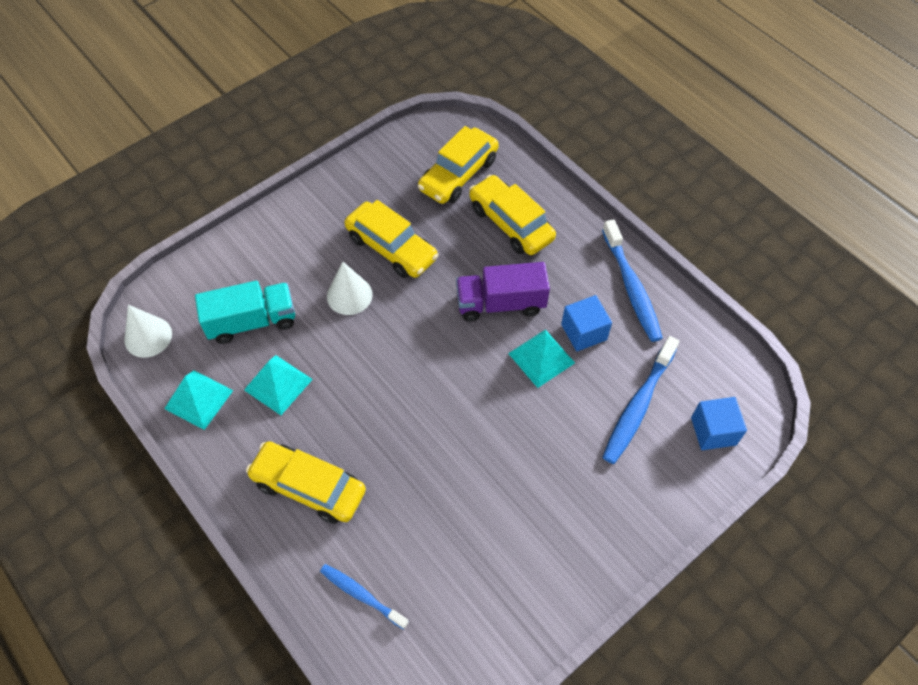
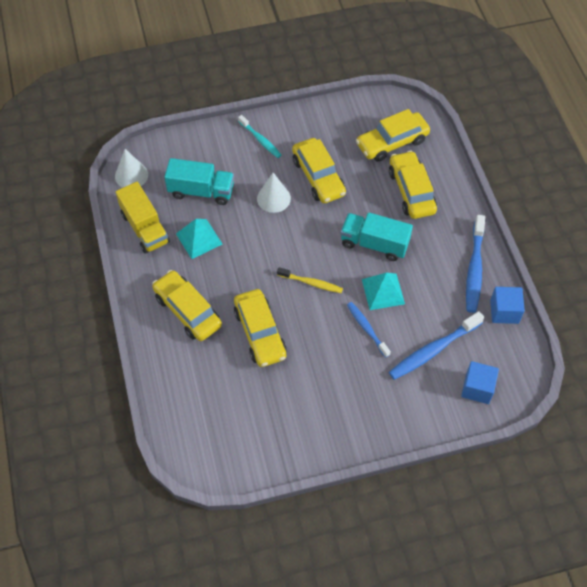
camera: 25 degrees right, 0 degrees up
turquoise pyramid [164,370,233,430] -> yellow truck [116,182,170,254]
blue toothbrush [320,564,409,629] -> blue toothbrush moved to [347,302,391,358]
purple truck [456,262,550,322] -> turquoise truck [341,212,413,261]
blue cube [561,295,612,351] -> blue cube moved to [490,287,525,324]
none -> yellow car [234,289,287,367]
none -> turquoise toothbrush [238,115,281,158]
none -> yellow toothbrush [277,267,343,293]

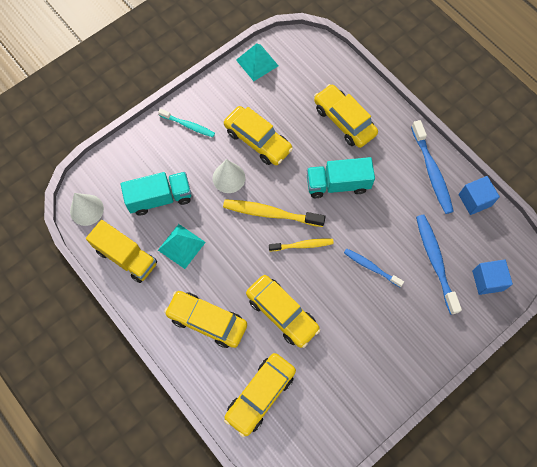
camera: 25 degrees left, 10 degrees up
yellow car [356,109,430,162] -> yellow car moved to [224,353,296,437]
turquoise pyramid [362,273,405,310] -> turquoise pyramid moved to [236,43,279,81]
blue toothbrush [389,311,484,380] -> blue toothbrush turned 135 degrees clockwise [416,215,462,315]
none -> yellow toothbrush [223,199,326,227]

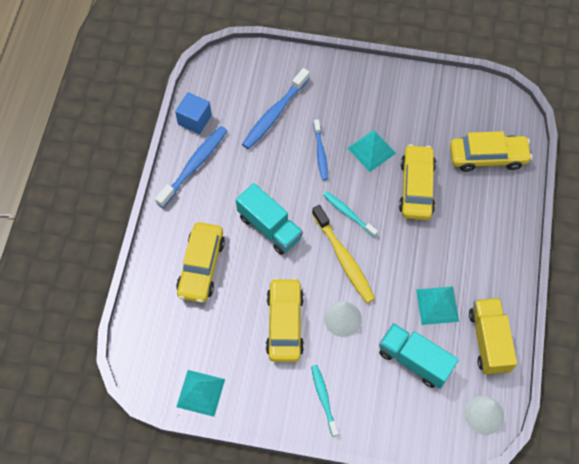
camera: 130 degrees left, 5 degrees down
yellow car [164,291,247,348] -> none
yellow toothbrush [269,239,334,251] -> turquoise toothbrush [323,192,378,237]
blue cube [472,260,513,295] -> none
none -> turquoise pyramid [348,130,396,172]

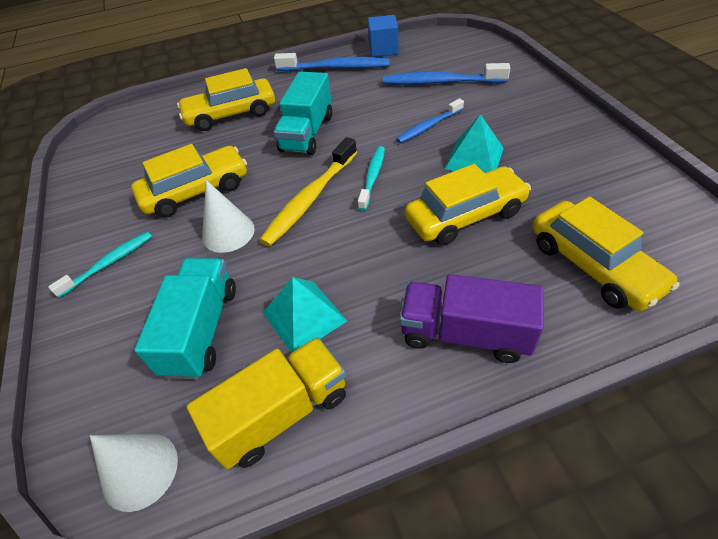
camera: 65 degrees right, 15 degrees down
turquoise pyramid [176,370,225,417] -> none
none -> purple truck [400,274,544,363]

